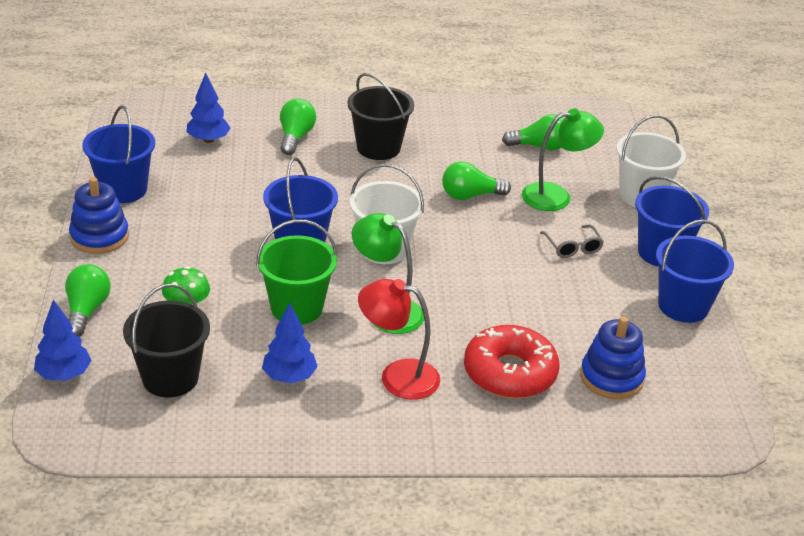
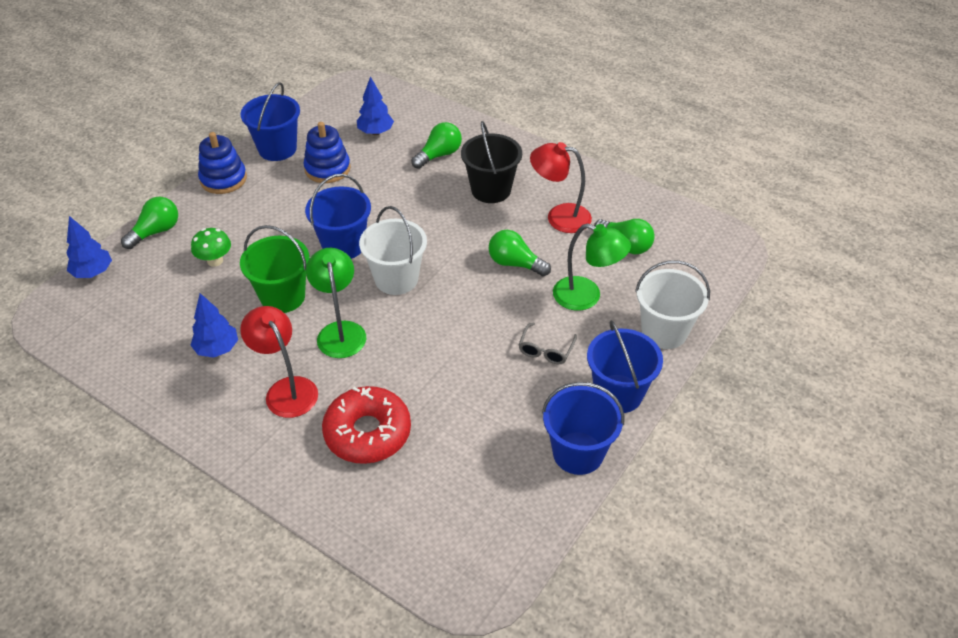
camera: 40 degrees right, 10 degrees up
black bucket [123,284,210,397] -> none
blue stacking toy [580,316,646,399] -> blue stacking toy moved to [303,122,351,183]
none -> red lamp [530,142,592,233]

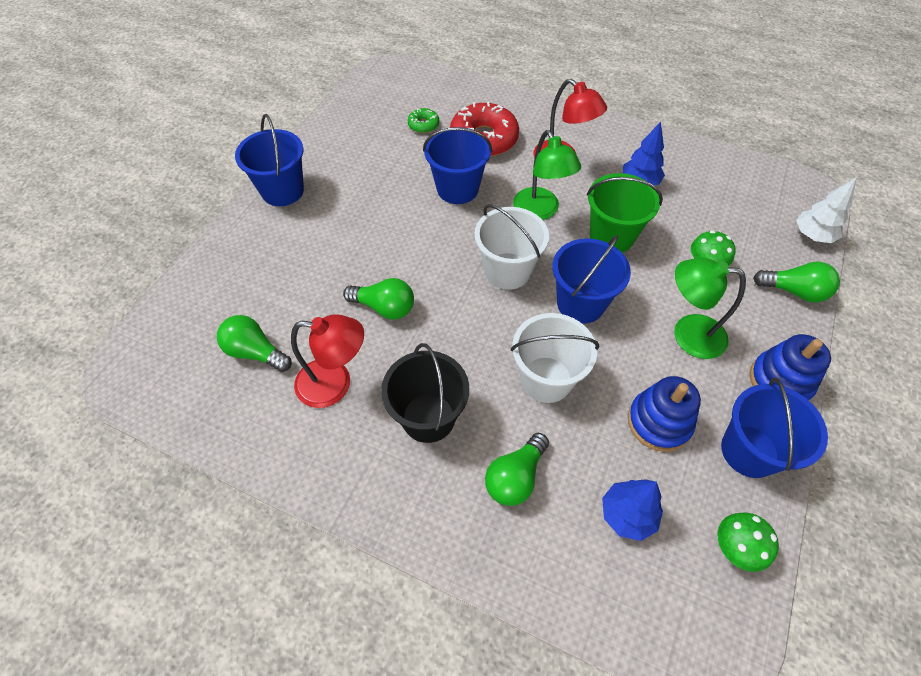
camera: 170 degrees right, 10 degrees up
blue tree [66,216,112,278] -> white tree [796,177,857,243]
green light bulb [121,197,178,249] -> green light bulb turned 105 degrees counterclockwise [753,262,840,302]
grey glasses [519,322,577,364] -> none
blue bucket [542,382,624,475] -> blue bucket moved to [423,127,492,204]
green lamp [553,224,631,311] -> green lamp moved to [674,258,746,359]
white bucket [635,260,710,349] -> white bucket moved to [511,313,599,403]
none -> green donut [408,108,439,133]
none -> green mushroom [718,513,779,572]

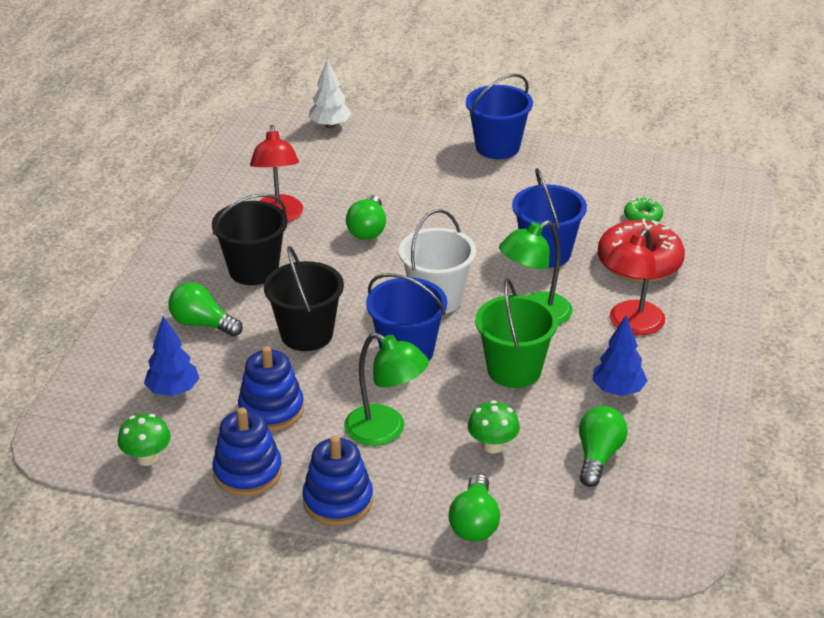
camera: 80 degrees right, 20 degrees down
green light bulb [217,315,292,372] -> green light bulb moved to [579,406,628,487]
white bucket [511,313,599,403] -> black bucket [264,246,344,351]
green lamp [674,258,746,359] -> green lamp turned 120 degrees clockwise [344,333,429,446]
blue bucket [721,377,828,478] -> blue stacking toy [212,407,282,496]
white tree [796,177,857,243] -> white tree moved to [309,59,352,128]

